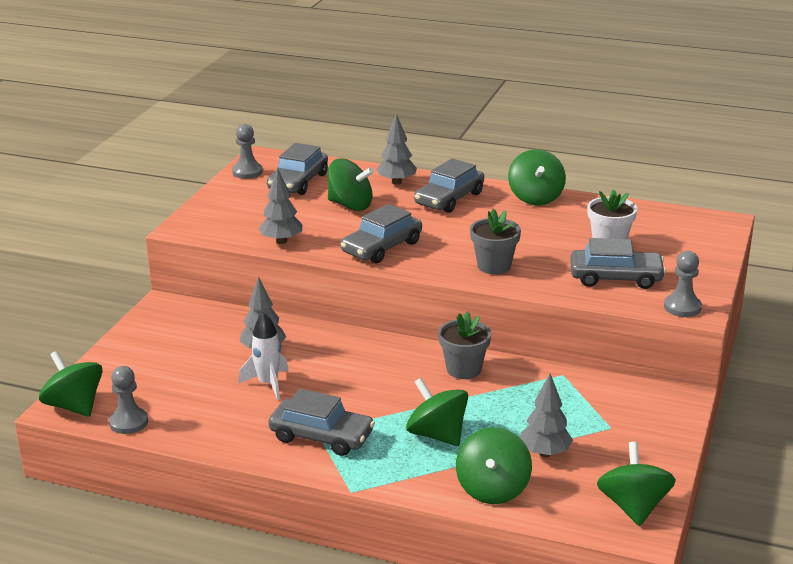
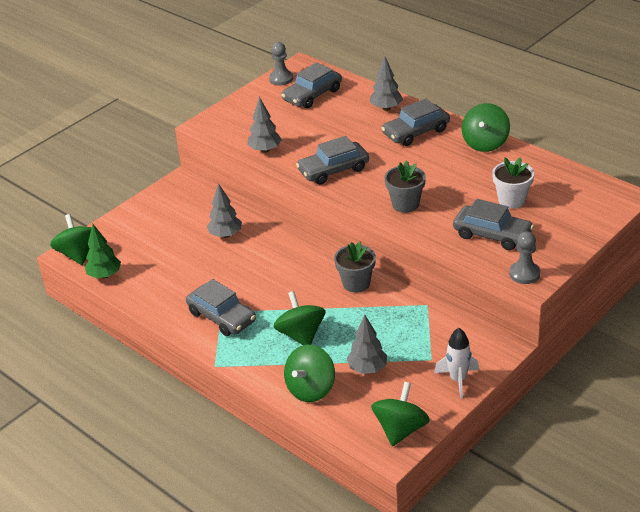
camera: 25 degrees right, 10 degrees up
grey pawn [109,366,148,434] -> green tree [85,224,121,279]
white rocket [239,312,288,400] -> white rocket moved to [434,328,479,399]
green spinning top [328,159,374,211] -> none

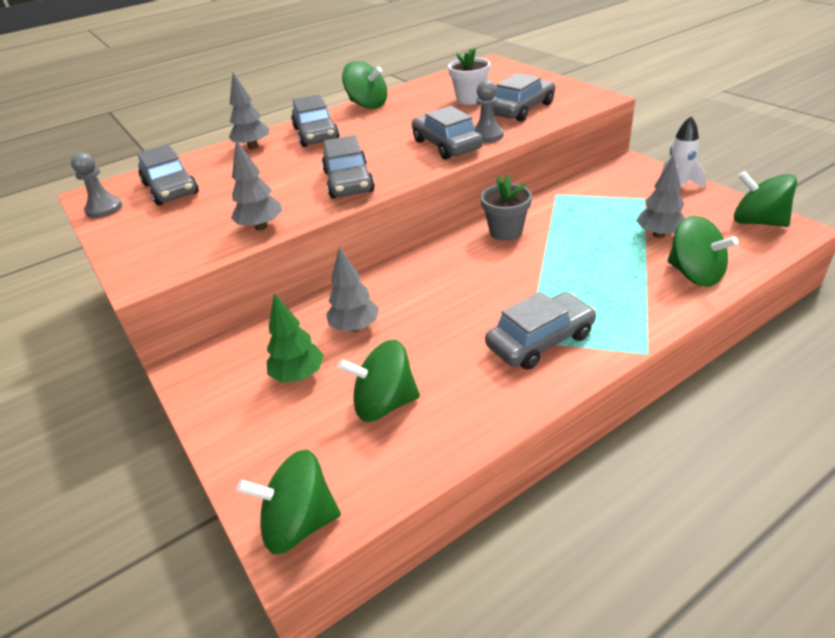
camera: 75 degrees left, 0 degrees up
green tree [85,224,121,279] -> green tree moved to [266,293,324,383]
green spinning top [274,291,326,345] -> green spinning top moved to [338,340,420,422]
grey flower pot [384,160,426,213] -> grey car [412,106,483,160]
grey pawn [509,231,540,284] -> grey pawn moved to [475,80,504,143]

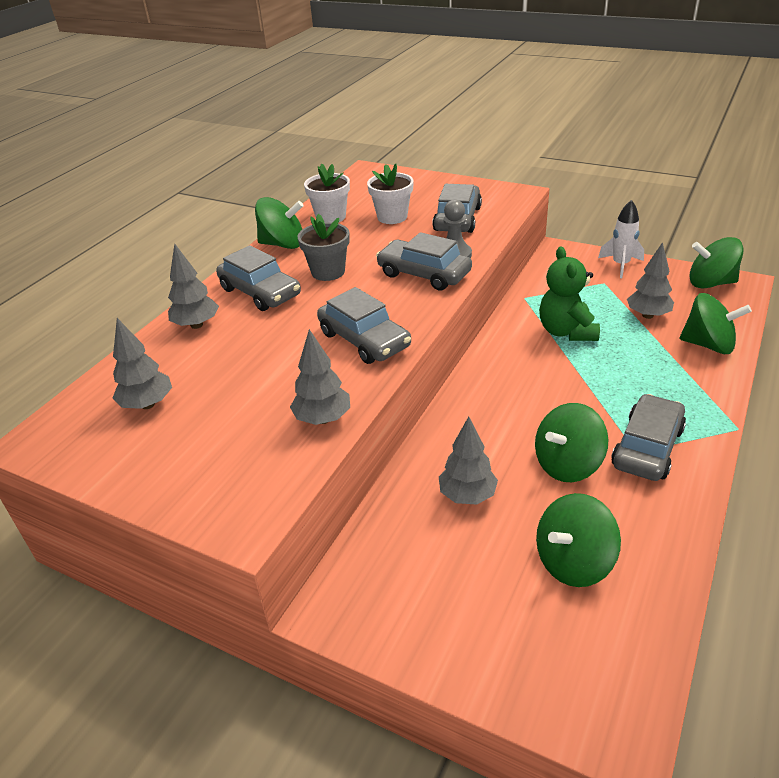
camera: 30 degrees left, 0 degrees up
grey pawn [71,152,122,218] -> none
grey car [137,144,199,206] -> grey tree [112,318,172,409]
green spinning top [237,449,341,554] -> green spinning top moved to [535,403,609,482]
green tree [266,293,324,383] -> none
grey flower pot [481,175,532,241] -> grey flower pot moved to [297,214,350,281]
none -> white flower pot [304,164,350,223]
none -> green teddy bear [539,246,600,341]

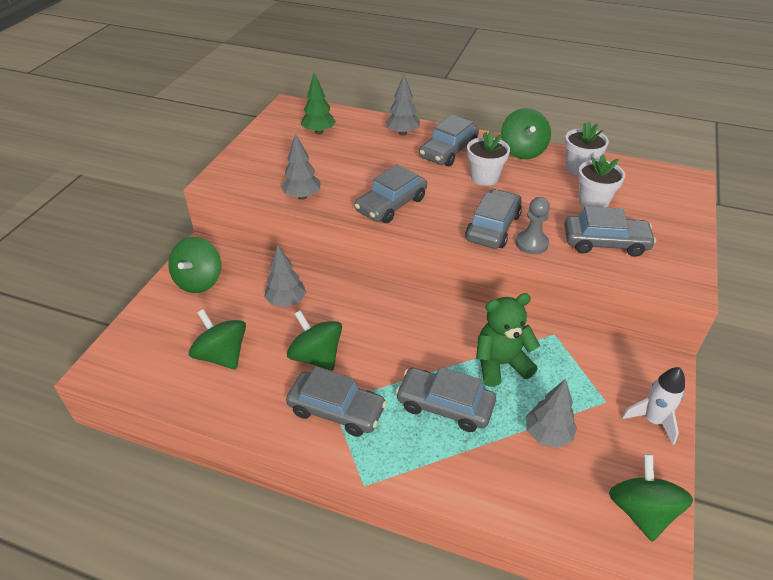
camera: 80 degrees right, 5 degrees up
grey tree [112,318,172,409] -> green tree [301,73,336,134]
grey flower pot [297,214,350,281] -> white flower pot [467,130,510,186]
green spinning top [680,293,752,354] -> green spinning top moved to [168,237,221,293]
none -> grey car [396,367,496,432]

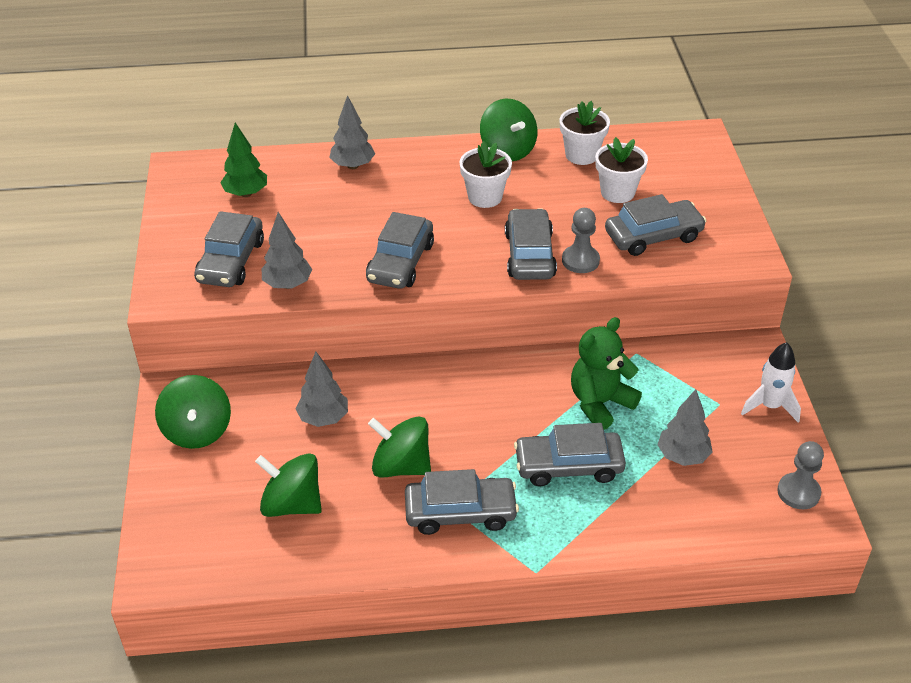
camera: 25 degrees left, 0 degrees up
grey car [419,114,479,166] -> grey car moved to [194,211,264,287]
green spinning top [609,454,693,541] -> grey pawn [777,441,824,509]

